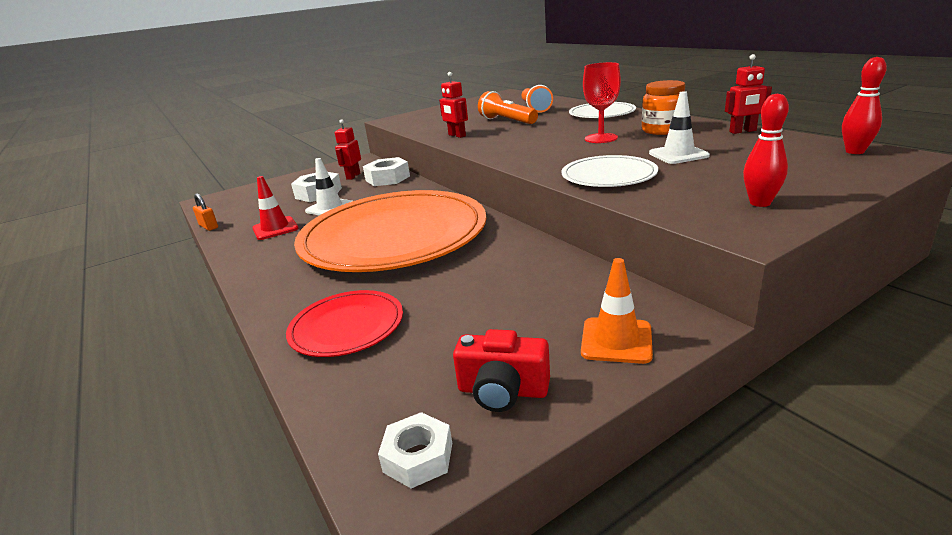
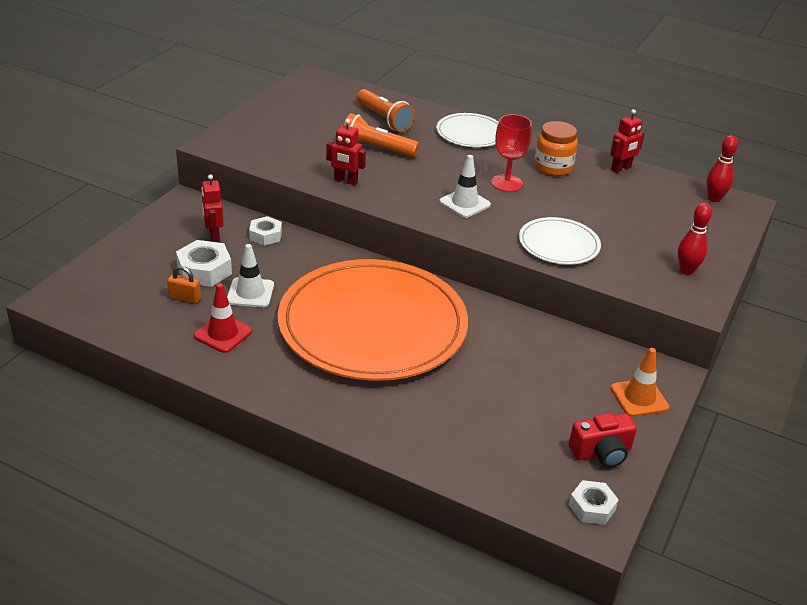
camera: 35 degrees left, 10 degrees up
orange padlock [193,193,218,231] -> orange padlock moved to [167,266,201,304]
red plate [286,290,403,357] -> none
white nut [363,157,410,186] -> white nut [249,216,282,246], size x0.66
white traffic cone [649,91,710,164] -> white traffic cone moved to [439,155,491,218]

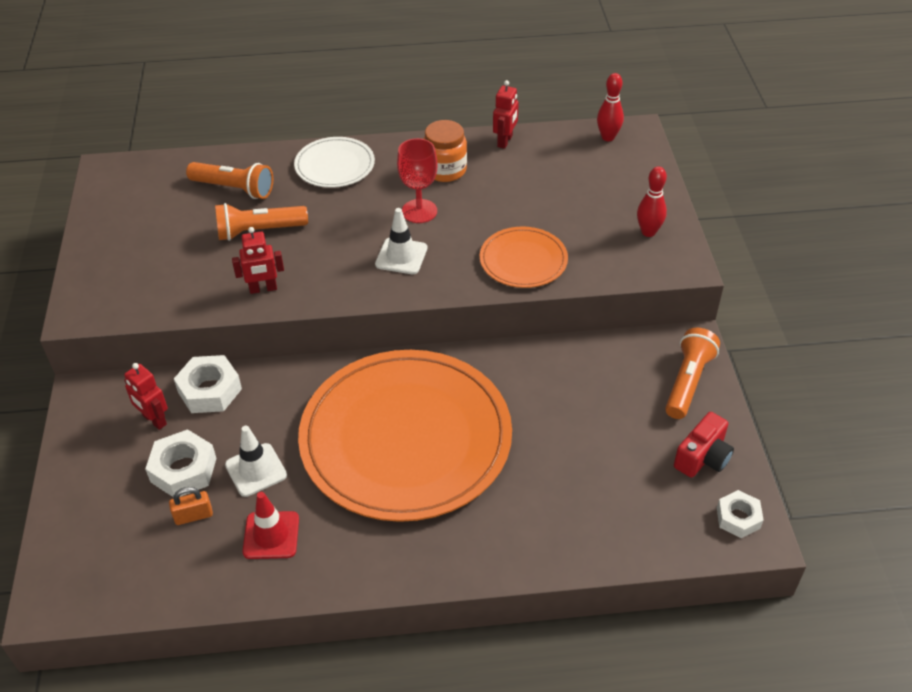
camera: 30 degrees left, 10 degrees up
white nut [249,216,282,246] -> white nut [174,355,242,413], size x1.52
white plate [519,217,601,265] -> orange plate [480,227,568,288]
orange traffic cone [611,348,669,417] -> orange flashlight [665,328,720,419]

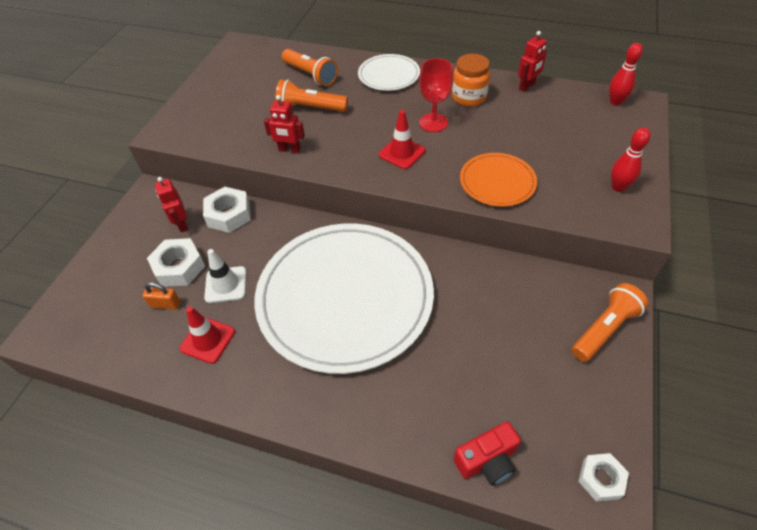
camera: 25 degrees right, 5 degrees up
orange plate [298,350,512,522] -> white plate [254,224,434,374]
white traffic cone [375,208,427,274] -> red traffic cone [379,110,426,169]
red camera [674,412,734,478] -> red camera moved to [453,422,521,486]

